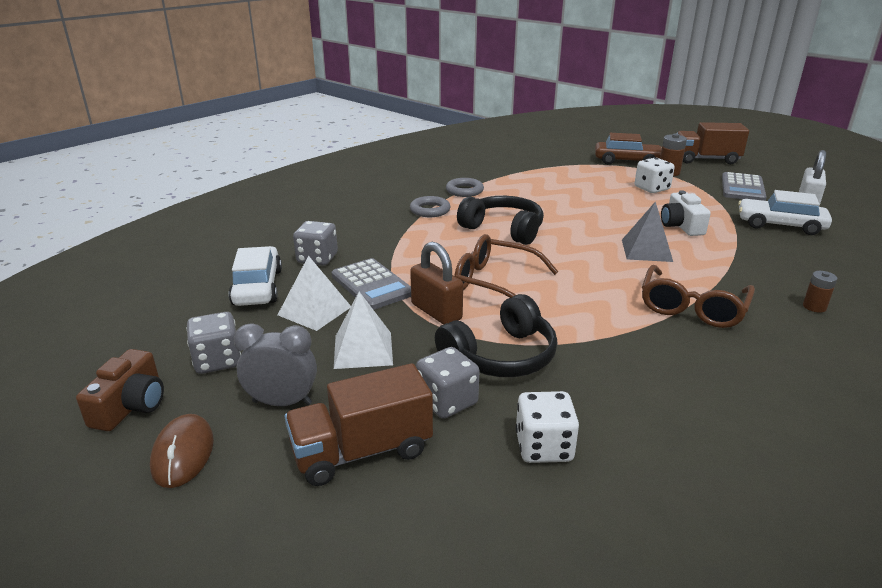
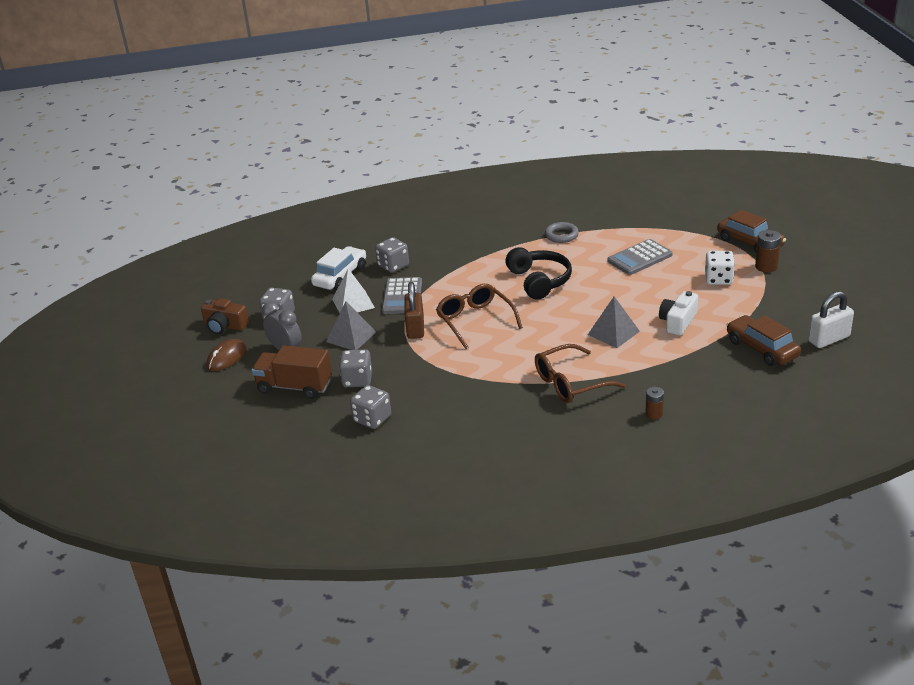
camera: 40 degrees right, 5 degrees up
brown camera [76,349,164,431] -> brown camera turned 60 degrees clockwise [201,298,249,334]
white pyramid [334,292,393,369] -> grey pyramid [326,301,376,350]
grey ring [410,196,451,217] -> none
black headphones [435,294,557,377] -> none
white dice [516,391,579,463] -> grey dice [350,385,391,429]
brown truck [676,122,749,164] -> none
grey calculator [722,172,767,201] -> grey calculator moved to [607,239,672,275]
white car [738,190,832,235] -> brown car [727,315,801,366]

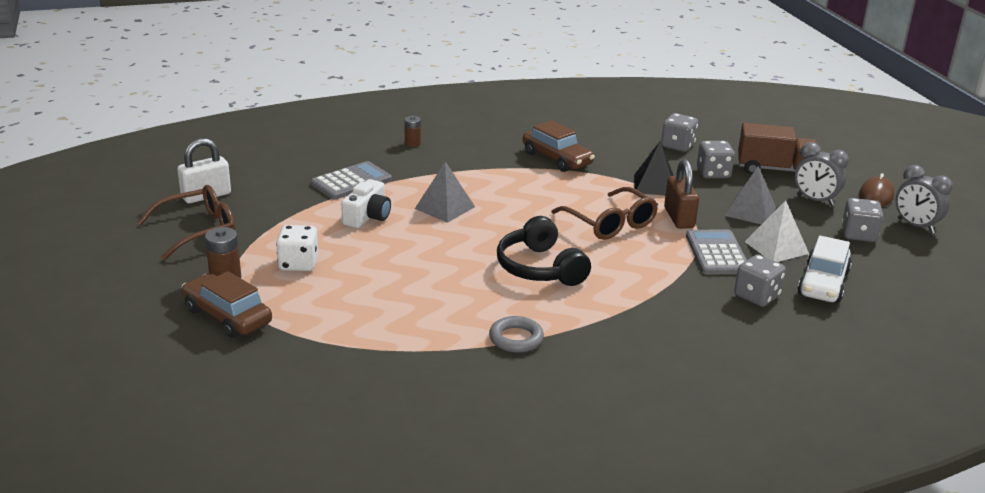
camera: 170 degrees right, 5 degrees down
brown camera [201,298,249,334] -> grey clock [895,165,953,233]
brown glasses [535,344,626,403] -> brown glasses moved to [137,185,235,260]
grey calculator [607,239,672,275] -> grey calculator moved to [311,161,392,200]
brown car [727,315,801,366] -> brown car moved to [523,120,595,172]
none -> black pyramid [634,141,674,195]

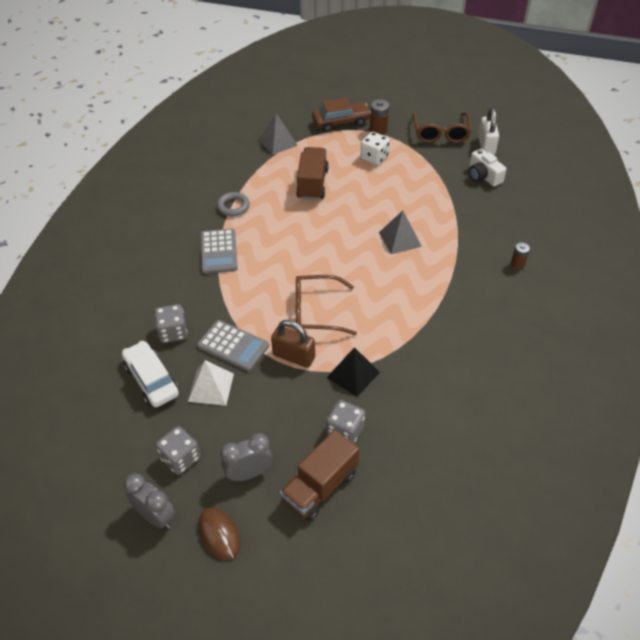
camera: 125 degrees right, 20 degrees up
grey calculator [311,161,392,200] -> grey calculator moved to [201,229,238,274]
white camera [341,179,391,228] -> white camera moved to [469,149,506,187]
black headphones [497,216,591,286] -> none
brown car [523,120,595,172] -> none
grey dice [661,113,698,152] -> none
grey pyramid [724,166,776,224] -> grey pyramid moved to [259,114,297,155]
grey clock [895,165,953,233] -> grey clock turned 45 degrees clockwise [124,473,175,529]
none -> brown truck [296,147,329,200]

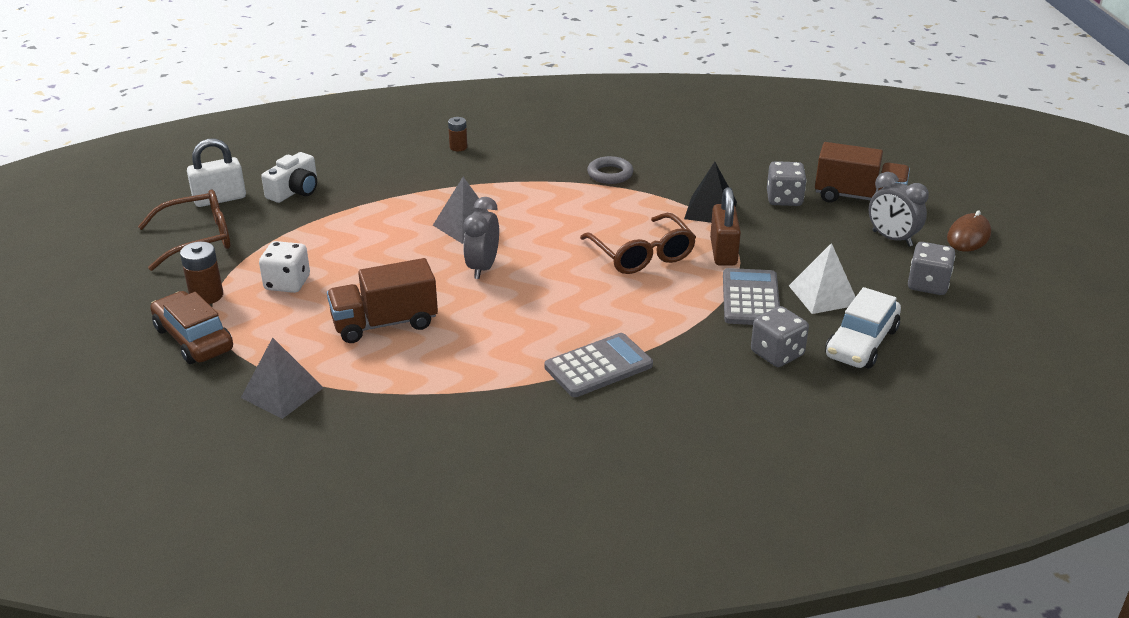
camera: 115 degrees left, 15 degrees down
grey clock [124,473,175,529] -> grey clock moved to [463,197,499,279]
grey ring [217,192,250,216] -> grey ring moved to [587,156,633,184]

